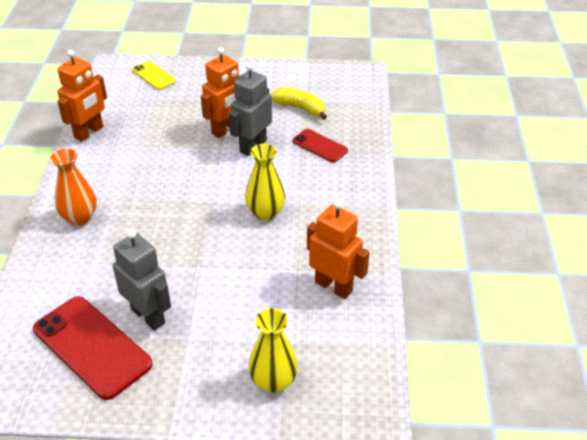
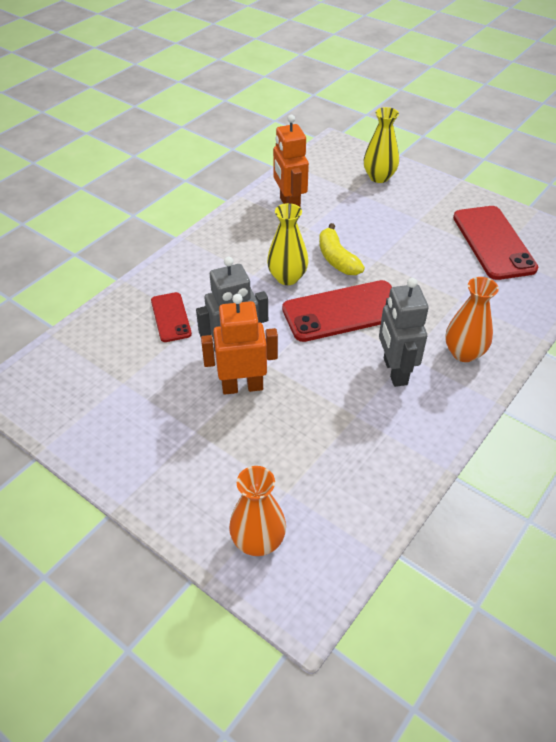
camera: 145 degrees left, 5 degrees up
orange robot [57,50,107,142] -> none
grey robot [113,229,171,331] -> grey robot moved to [379,278,429,387]
yellow phone [132,61,176,90] -> orange vase [229,466,286,556]
yellow banana [271,87,327,120] -> yellow banana moved to [319,223,365,275]
none -> red phone [282,280,392,342]

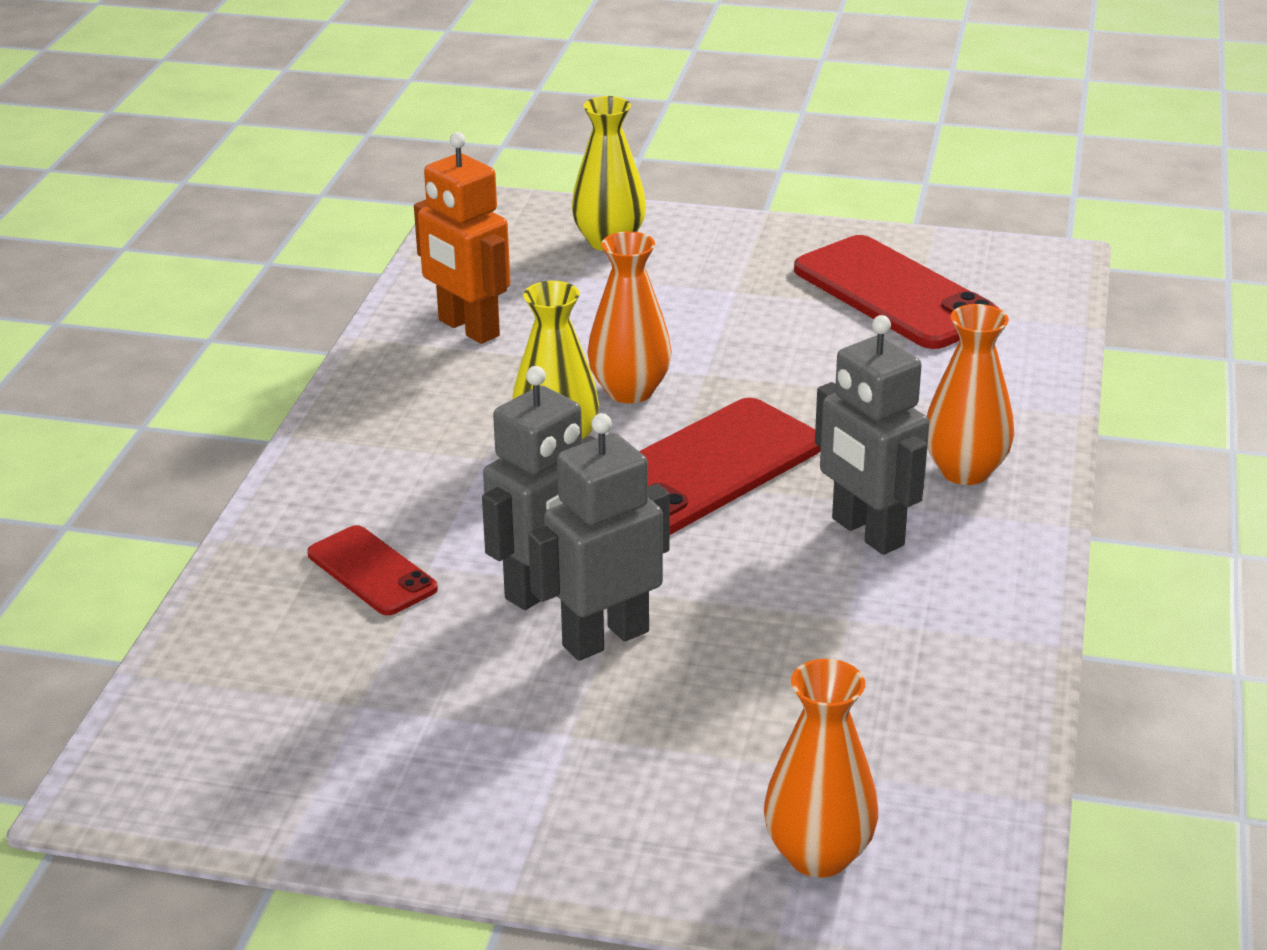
camera: 25 degrees left, 15 degrees down
orange robot [201,294,278,395] -> grey robot [528,413,670,661]
yellow banana [319,223,365,275] -> orange vase [587,231,672,403]

